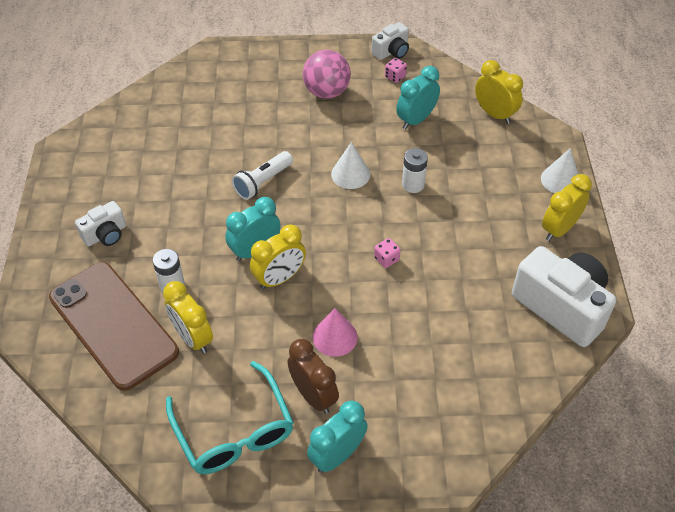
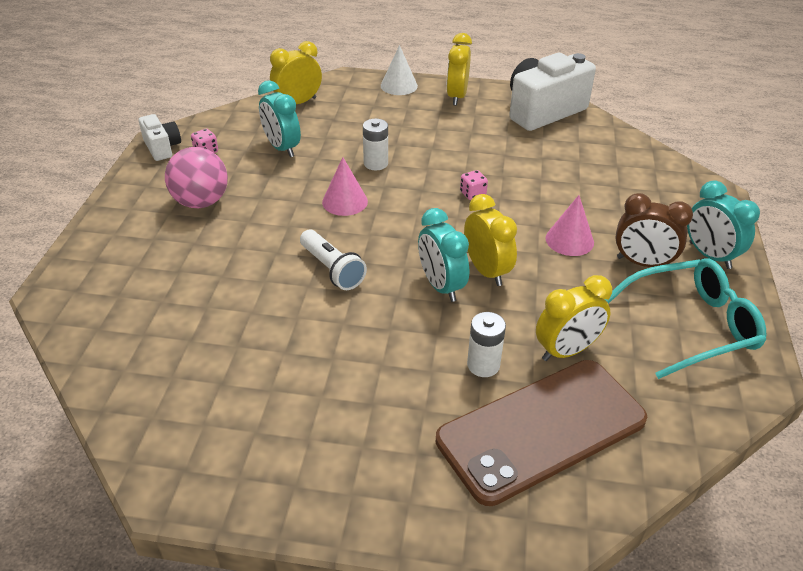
camera: 80 degrees left, 10 degrees down
white camera [75,201,126,246] -> none
brown clock [287,339,339,414] -> brown clock turned 135 degrees counterclockwise [615,193,693,267]
white cone [331,142,370,189] -> pink cone [322,157,368,216]
yellow clock [542,174,592,241] -> yellow clock turned 45 degrees clockwise [446,33,472,106]

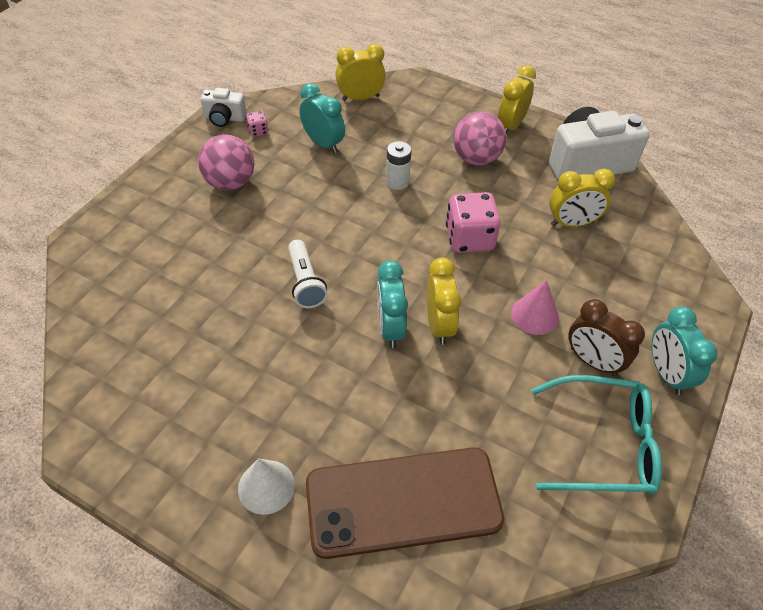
camera: 20 degrees right, 10 degrees up
white camera [139,114,181,161] -> white camera turned 105 degrees clockwise [200,88,247,127]
turquoise clock [258,80,301,157] -> turquoise clock turned 150 degrees clockwise [300,83,345,153]
pink cone [322,157,368,216] -> none
white cone [381,45,418,95] -> white cone moved to [238,459,295,515]
pink dice [460,170,488,200] -> pink dice [446,192,501,253], size x2.16
white battery [467,312,506,377] -> none
yellow clock [536,275,612,361] -> yellow clock moved to [549,169,615,227]
none -> pink ball [453,112,506,166]

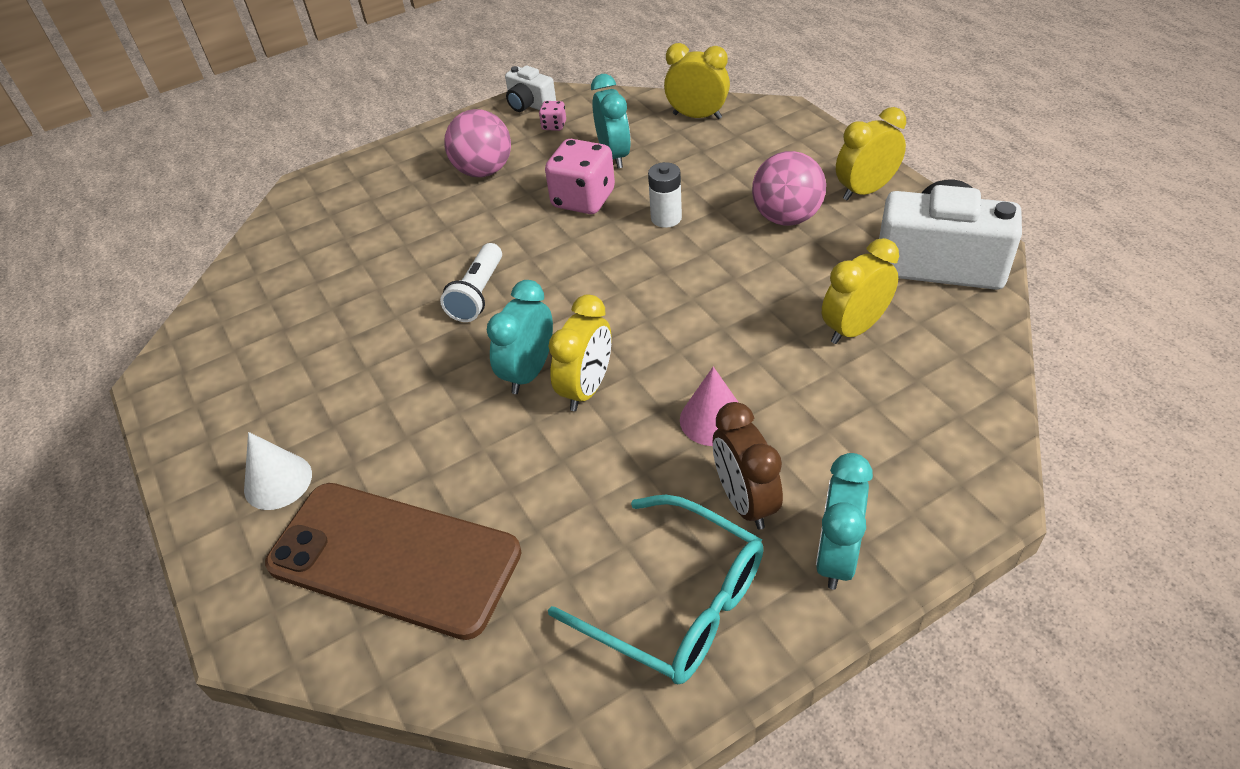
camera: 35 degrees right, 5 degrees down
pink dice [446,192,501,253] -> pink dice moved to [545,139,615,214]
yellow clock [549,169,615,227] -> yellow clock turned 120 degrees clockwise [822,238,899,344]

